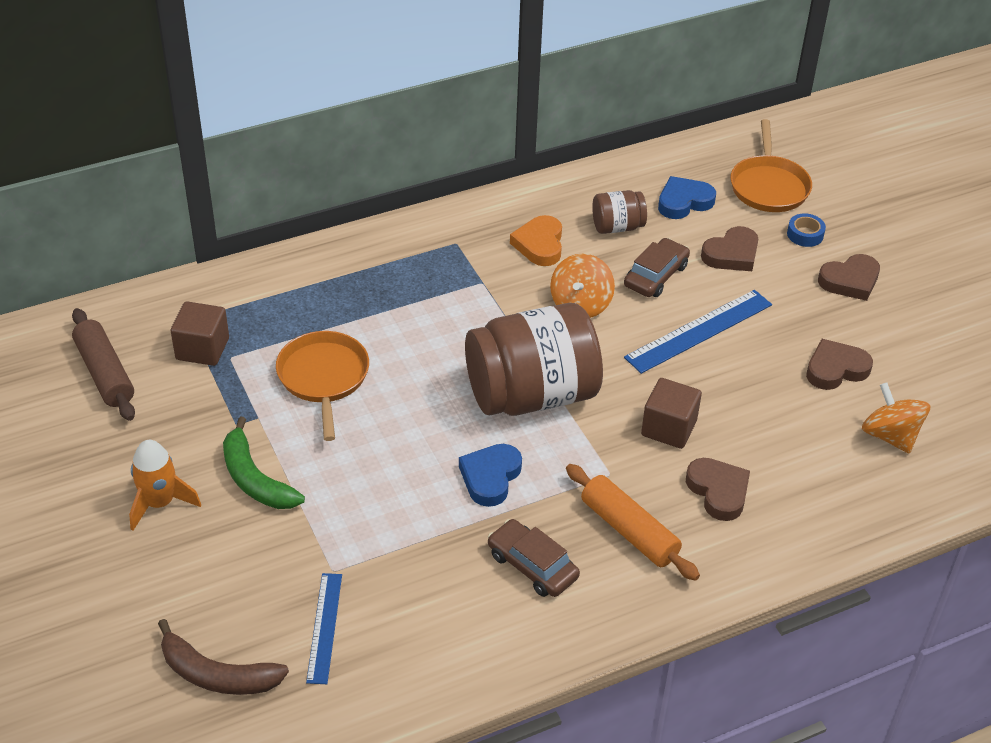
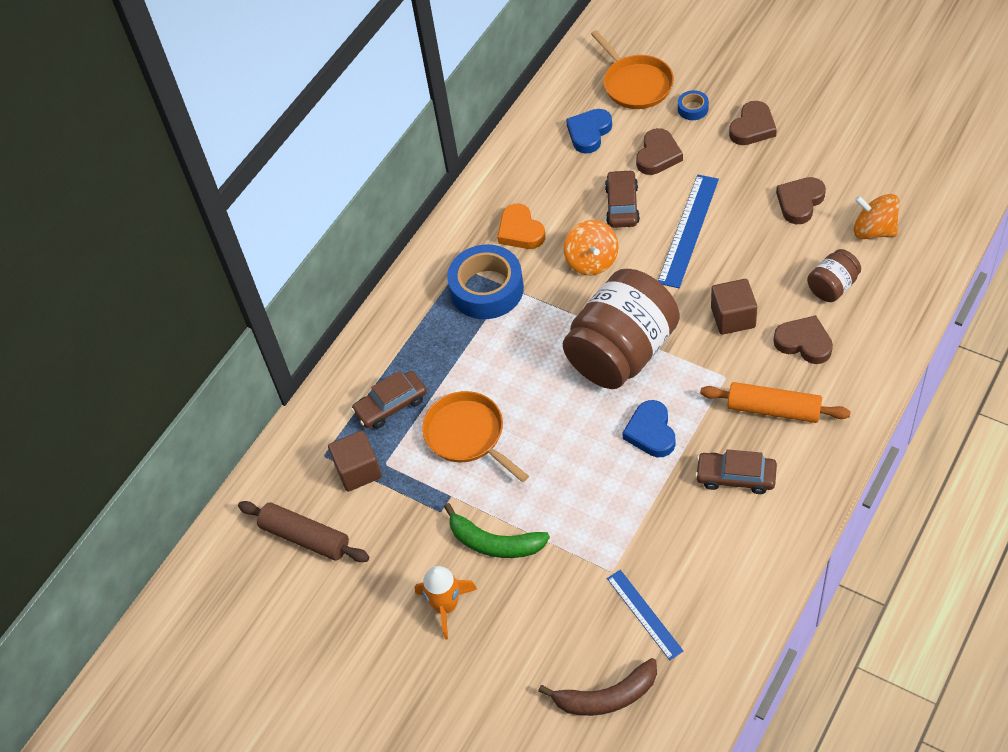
camera: 25 degrees left, 10 degrees up
brown jar [592,190,647,234] -> brown jar moved to [807,249,861,302]
none -> brown car [351,371,427,429]
none -> blue tape [447,245,524,319]

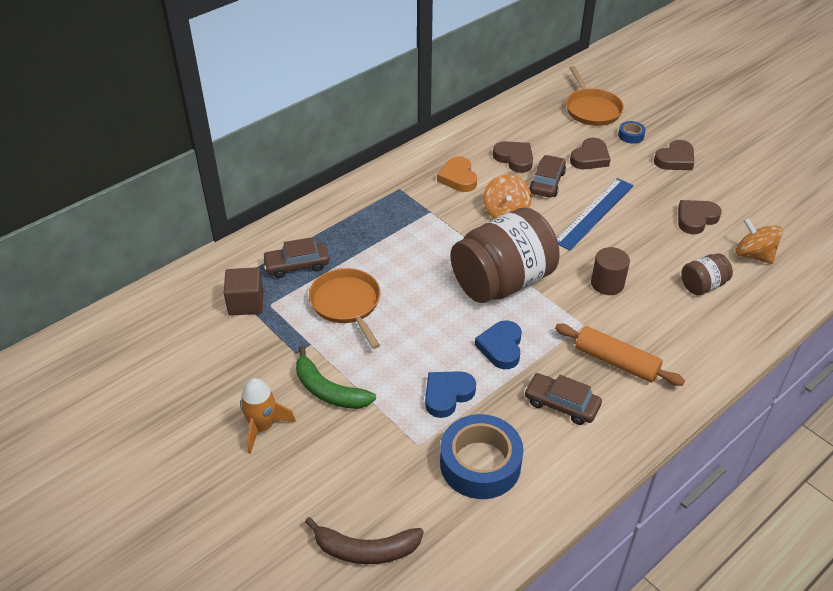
camera: 10 degrees right, 10 degrees down
brown rolling pin [238,501,369,562] -> none
blue tape [447,245,524,319] -> blue tape moved to [440,414,523,499]
blue heart [566,109,612,154] -> blue heart moved to [425,371,476,418]
blue ruler [607,570,684,660] -> none
brown cube [711,279,757,335] -> brown cylinder [591,247,630,295]
brown heart [773,315,833,364] -> brown heart moved to [493,141,533,173]

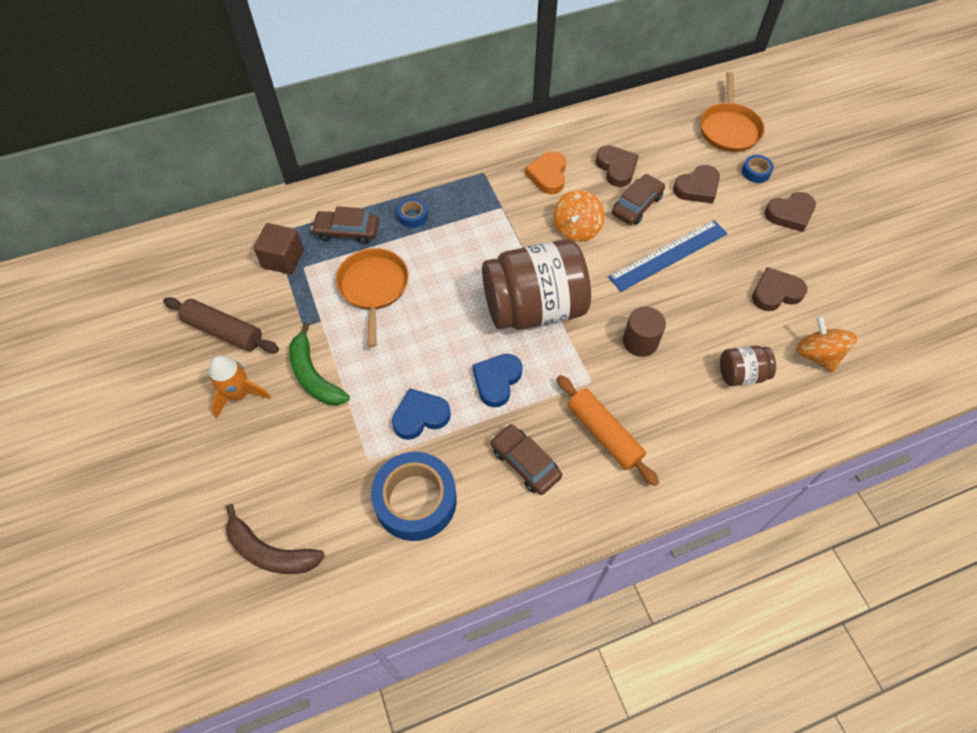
camera: 20 degrees right, 15 degrees up
none -> brown rolling pin [163,297,279,353]
none -> blue tape [397,198,428,228]

